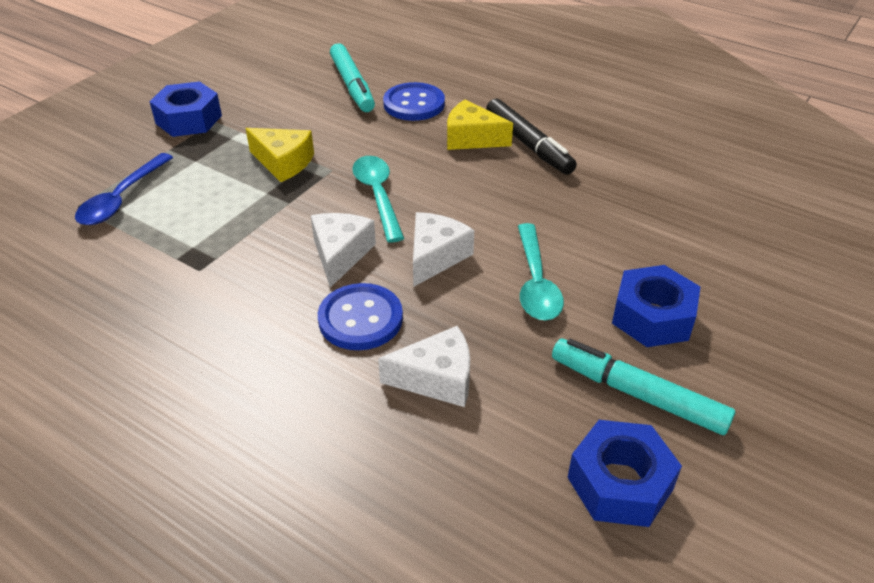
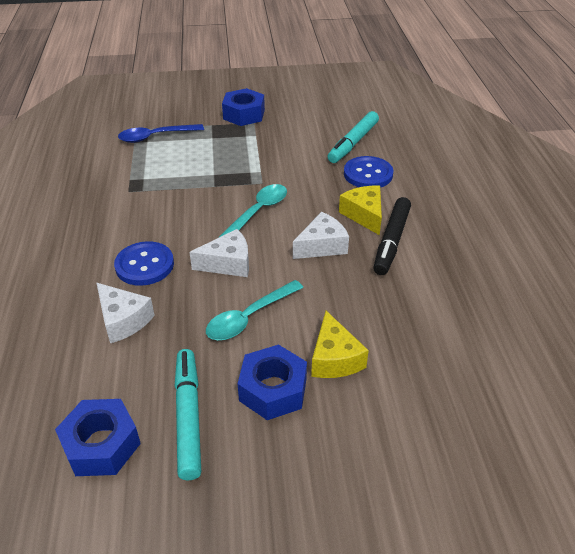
camera: 50 degrees right, 0 degrees up
yellow cheese [246,128,314,182] -> yellow cheese moved to [311,311,369,378]
white cheese [311,213,376,288] -> white cheese moved to [293,212,349,259]

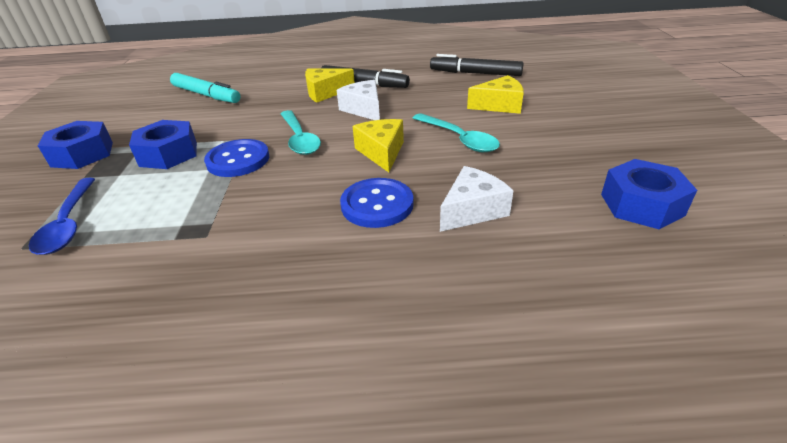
camera: 85 degrees left, 5 degrees down
turquoise marker [174,349,201,480] -> none
white cheese [189,229,249,277] -> yellow cheese [353,119,404,172]
turquoise spoon [218,184,287,238] -> turquoise spoon turned 150 degrees counterclockwise [281,110,321,155]
blue nut [238,344,307,420] -> blue nut moved to [129,120,197,169]
blue button [344,156,393,188] -> blue button moved to [204,139,269,177]
none -> black marker [430,54,524,76]

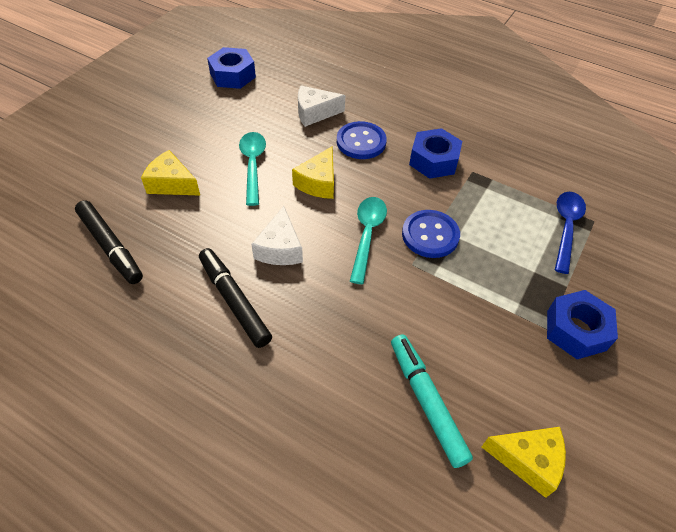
camera: 150 degrees left, 15 degrees up
blue nut [129,120,197,169] -> blue nut moved to [409,128,462,179]
yellow cheese [305,68,355,103] -> yellow cheese moved to [482,427,566,498]

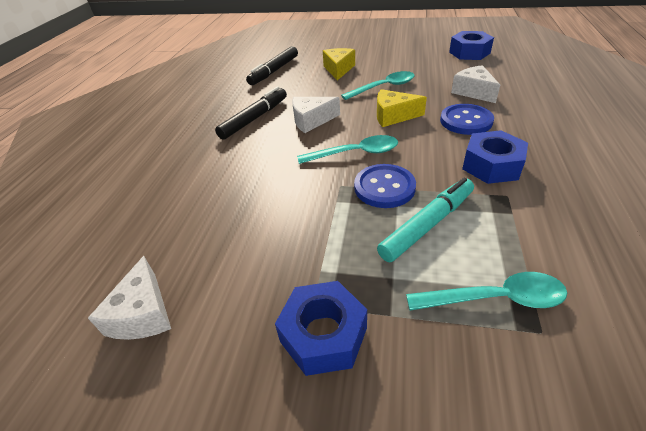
camera: 75 degrees right, 10 degrees down
turquoise marker [391,334,473,468] -> turquoise marker moved to [377,178,474,262]
yellow cheese [482,427,566,498] -> white cheese [88,256,171,340]
blue spoon [555,192,586,274] -> turquoise spoon [406,272,567,310]

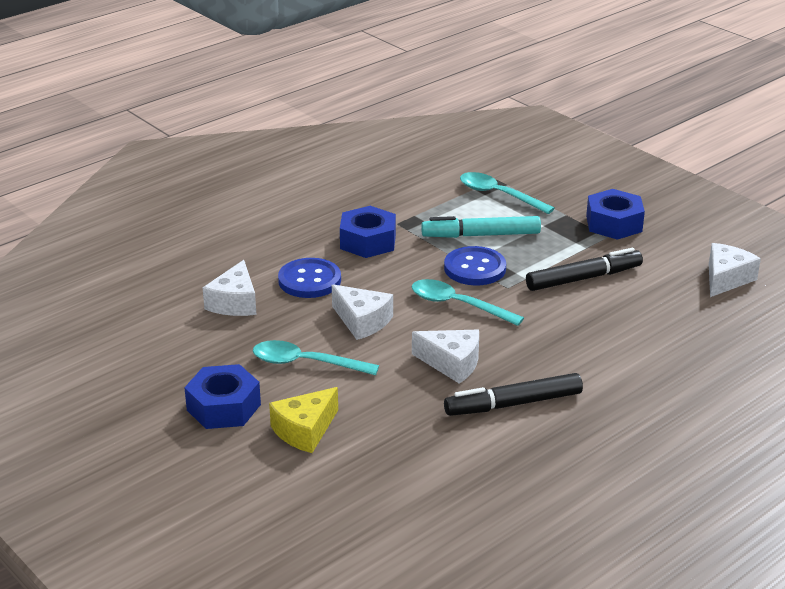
camera: 145 degrees left, 10 degrees down
black marker [246,46,298,85] -> black marker moved to [526,248,643,291]
yellow cheese [377,89,427,127] -> white cheese [332,285,393,340]
blue nut [449,31,494,60] -> blue nut moved to [184,364,261,429]

